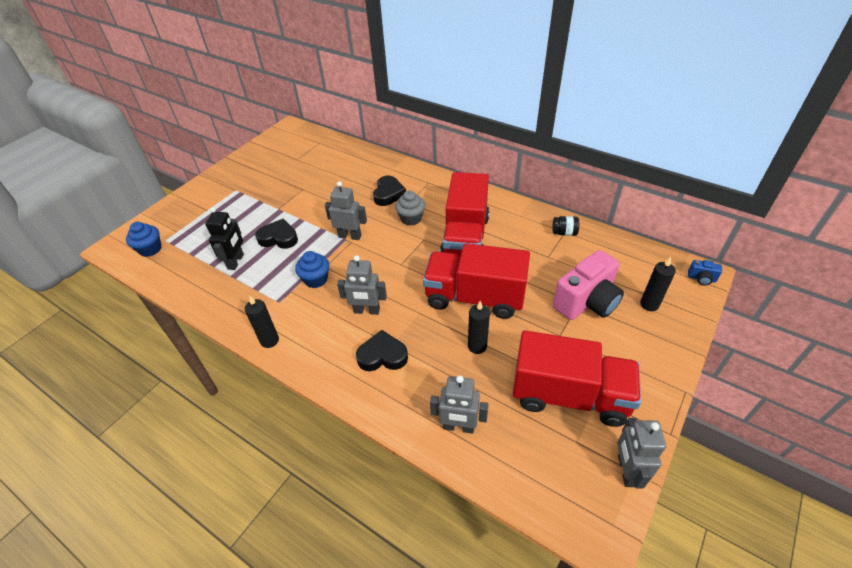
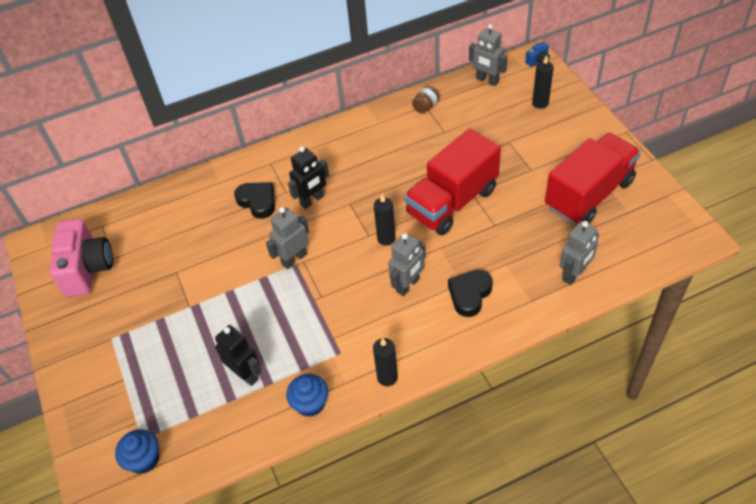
camera: 55 degrees left, 5 degrees up
black heart [255,219,298,249] -> none
blue cupcake [295,251,329,288] -> blue cupcake moved to [286,374,328,417]
grey cupcake [395,191,425,226] -> black robot [288,146,329,209]
red truck [440,172,490,258] -> none
black candle [468,301,490,354] -> black candle moved to [374,194,396,246]
black jar [552,216,579,236] -> brown jar [412,86,440,113]
pink camera [553,250,624,320] -> pink camera moved to [49,219,113,297]
grey robot [617,418,666,489] -> grey robot moved to [469,24,507,86]

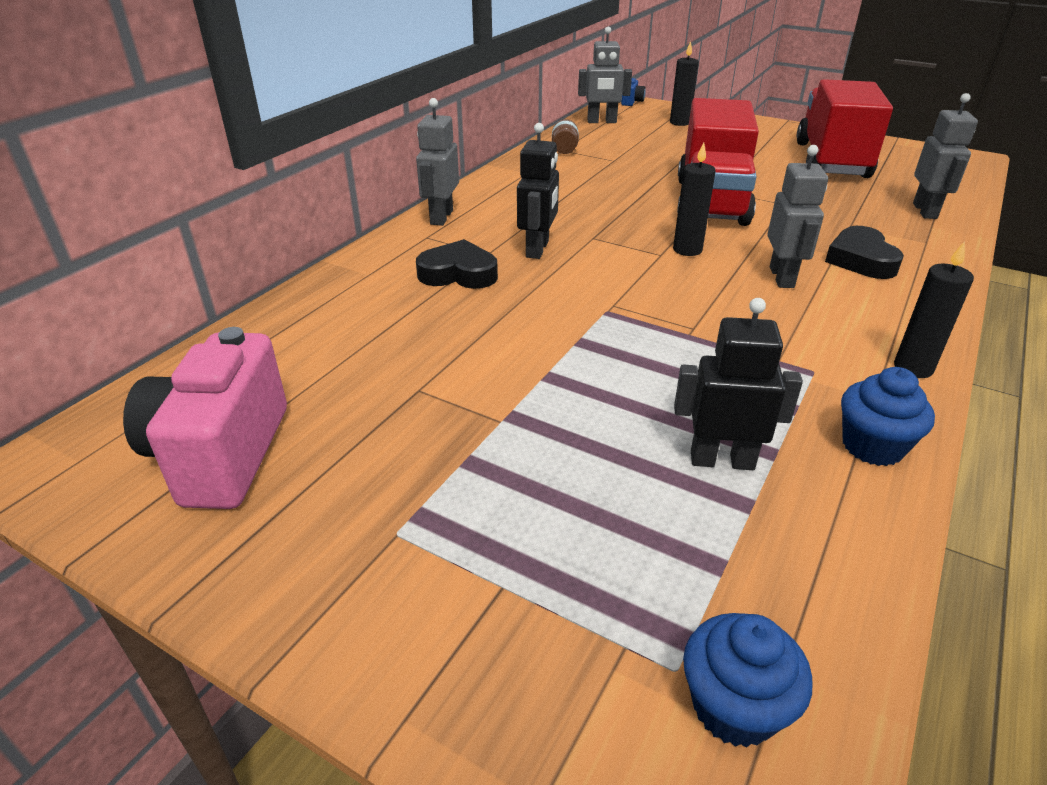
camera: 40 degrees left, 15 degrees down
pink camera [49,219,113,297] -> pink camera turned 135 degrees counterclockwise [123,327,287,509]
grey robot [266,207,309,269] -> grey robot moved to [416,98,459,226]

